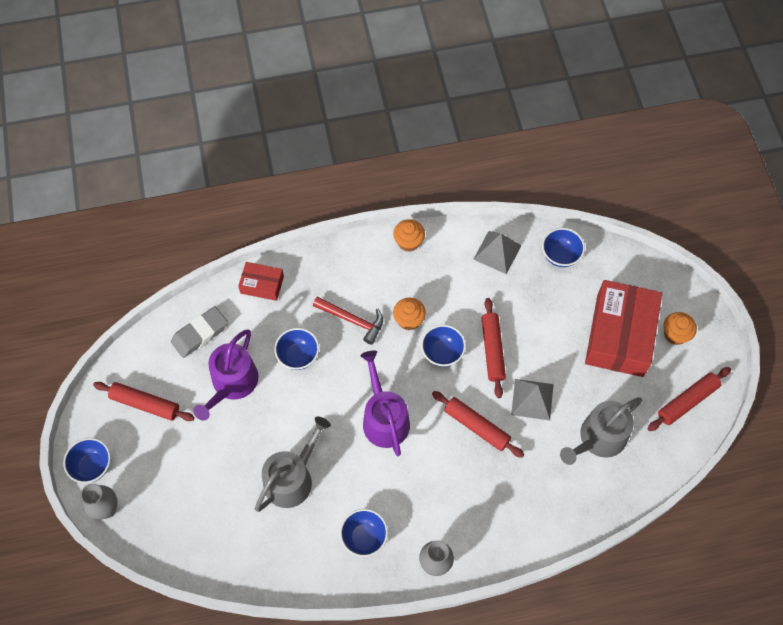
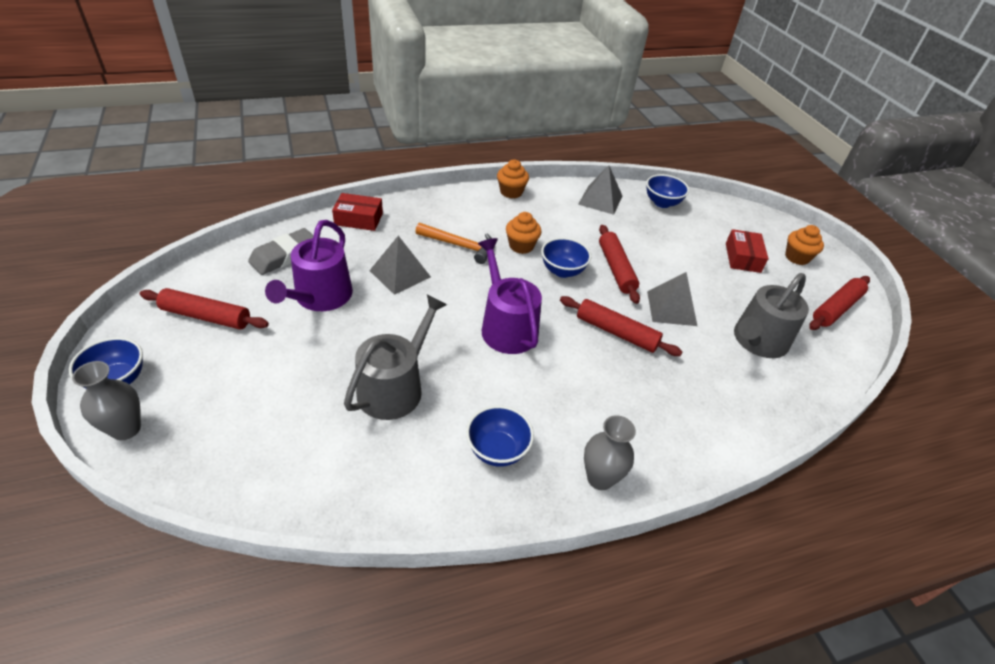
camera: 10 degrees left, 20 degrees down
blue bowl [274,328,319,370] -> grey pyramid [369,236,431,295]
red hammer [313,296,383,345] -> orange hammer [415,223,492,264]
red box [585,280,662,377] -> red box [726,229,769,273], size x0.49

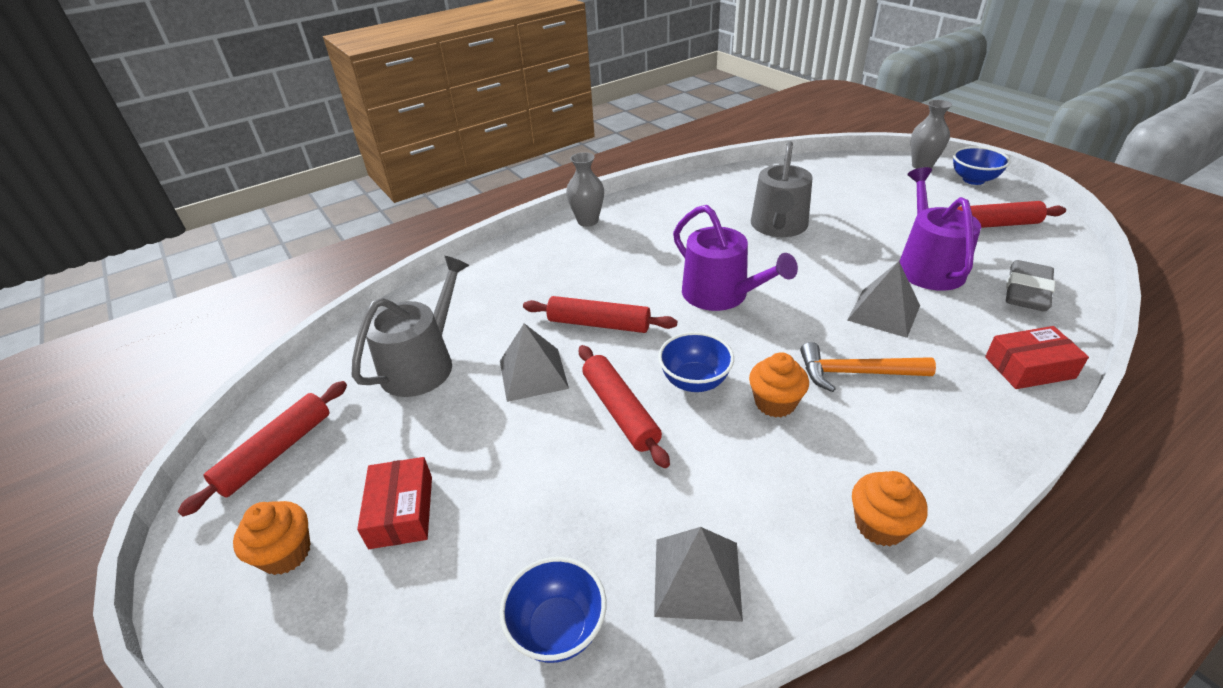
camera: 170 degrees right, 5 degrees down
blue bowl [466,405,534,467] -> none

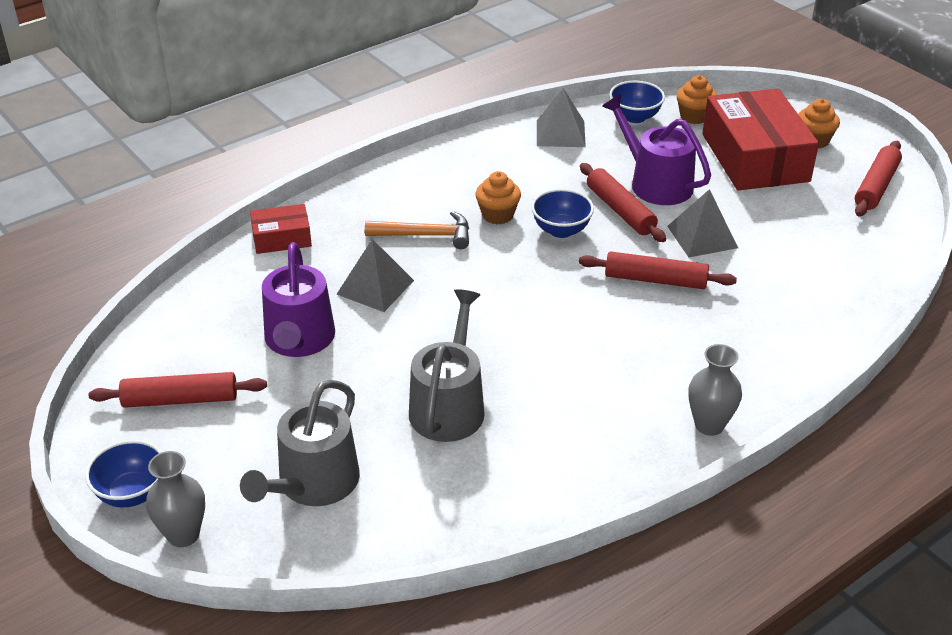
camera: 175 degrees right, 0 degrees up
grey watering can [352,256,469,397] -> grey watering can moved to [240,380,360,506]
red box [357,457,432,549] -> red box [702,88,819,191], size x2.04
purple watering can [673,205,798,311] -> purple watering can moved to [602,94,711,205]
orange cupcake [852,471,928,546] -> orange cupcake moved to [676,75,717,124]
grey eraser [1006,260,1055,312] -> none

